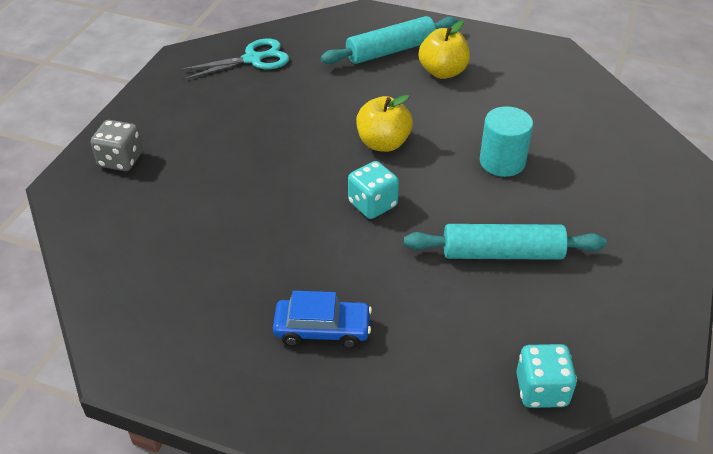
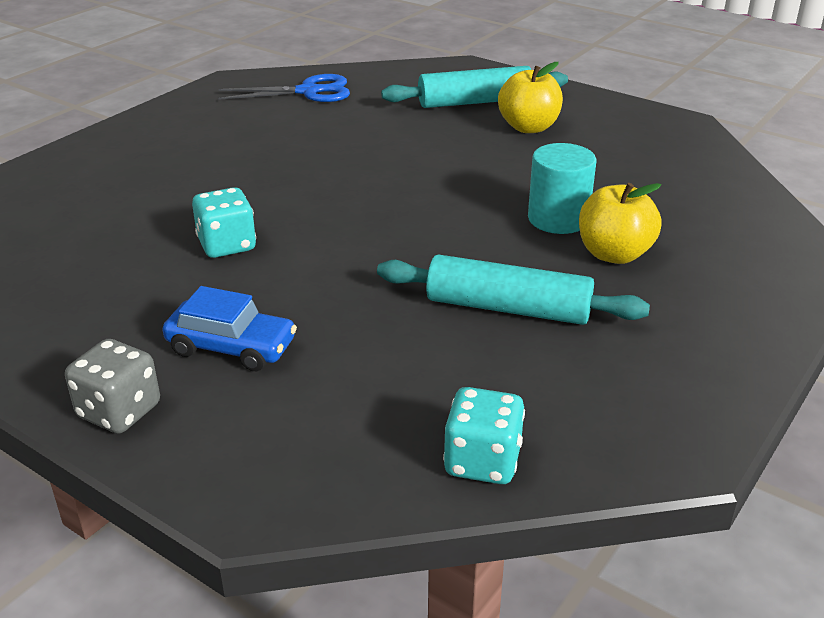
camera: 15 degrees right, 10 degrees down
grey dice [91,120,143,171] -> grey dice moved to [65,339,160,433]
turquoise scissors [179,38,289,80] -> blue scissors [219,74,350,102]
turquoise dice [348,161,399,219] -> turquoise dice moved to [192,187,256,258]
yellow apple [356,95,413,152] -> yellow apple moved to [579,183,662,264]

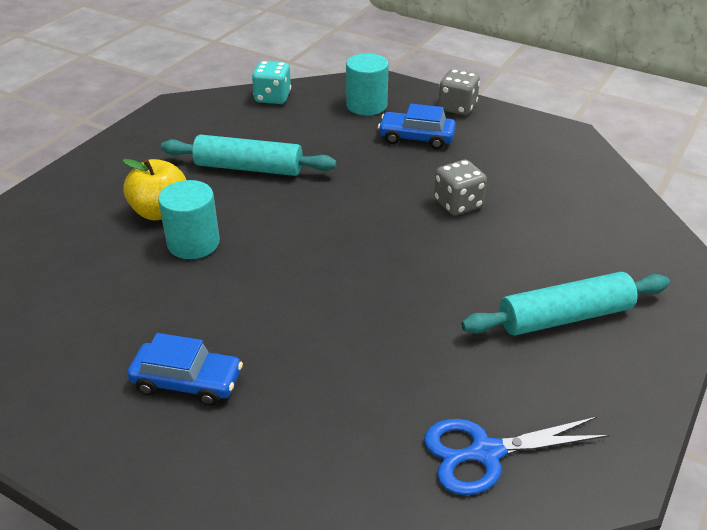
camera: 175 degrees right, 5 degrees up
turquoise dice [192,187,256,258] -> grey dice [434,160,487,215]
turquoise rolling pin [381,66,568,108] -> turquoise rolling pin moved to [462,272,670,336]
yellow apple [498,62,563,133] -> blue car [127,333,243,406]
none -> turquoise cylinder [346,53,389,115]

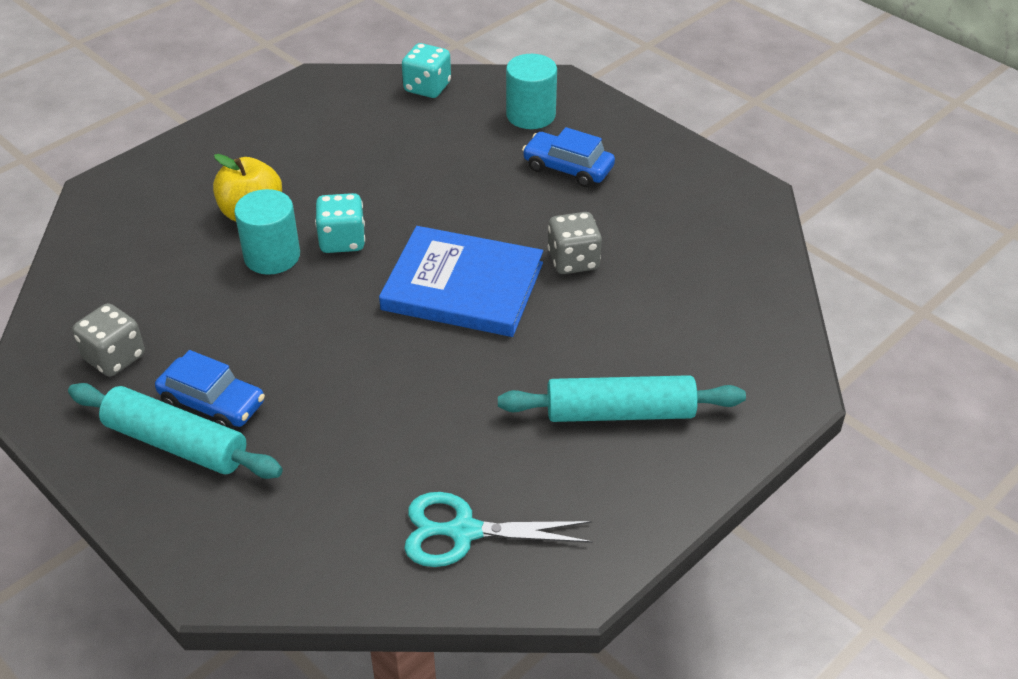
camera: 15 degrees right, 5 degrees up
turquoise rolling pin [161,134,337,176] -> turquoise rolling pin moved to [68,383,283,479]
blue scissors [424,417,609,495] -> turquoise scissors [404,492,592,567]
grey dice [438,69,480,115] -> grey dice moved to [72,303,145,377]
none -> turquoise dice [315,193,365,253]
none -> blue book [379,226,543,337]

